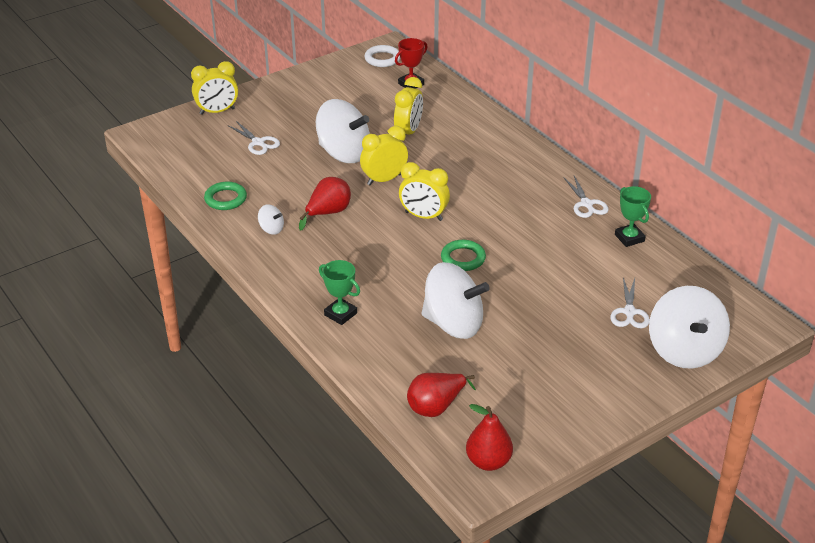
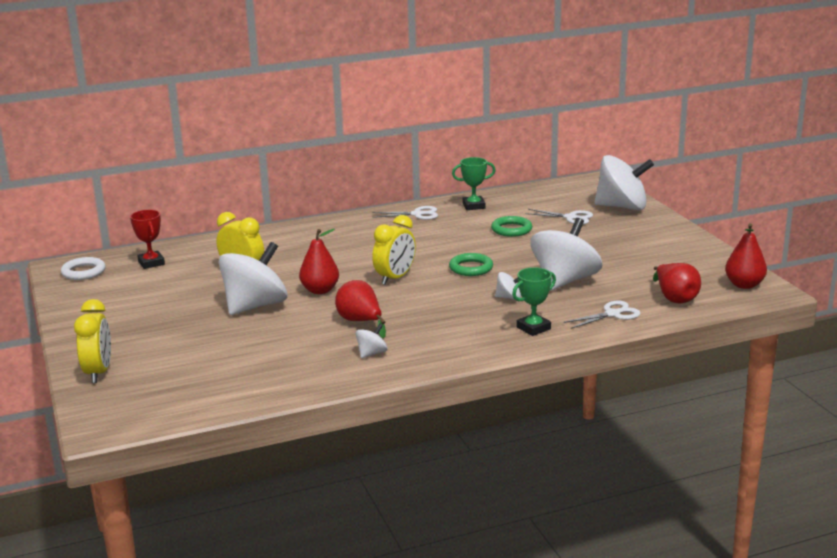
camera: 75 degrees left, 15 degrees down
green ring [204,182,247,210] -> green ring moved to [491,216,532,237]
white scissors [227,121,280,155] -> white scissors moved to [563,300,641,329]
yellow clock [360,126,408,185] -> red pear [299,229,339,294]
none -> white spinning top [495,272,521,300]

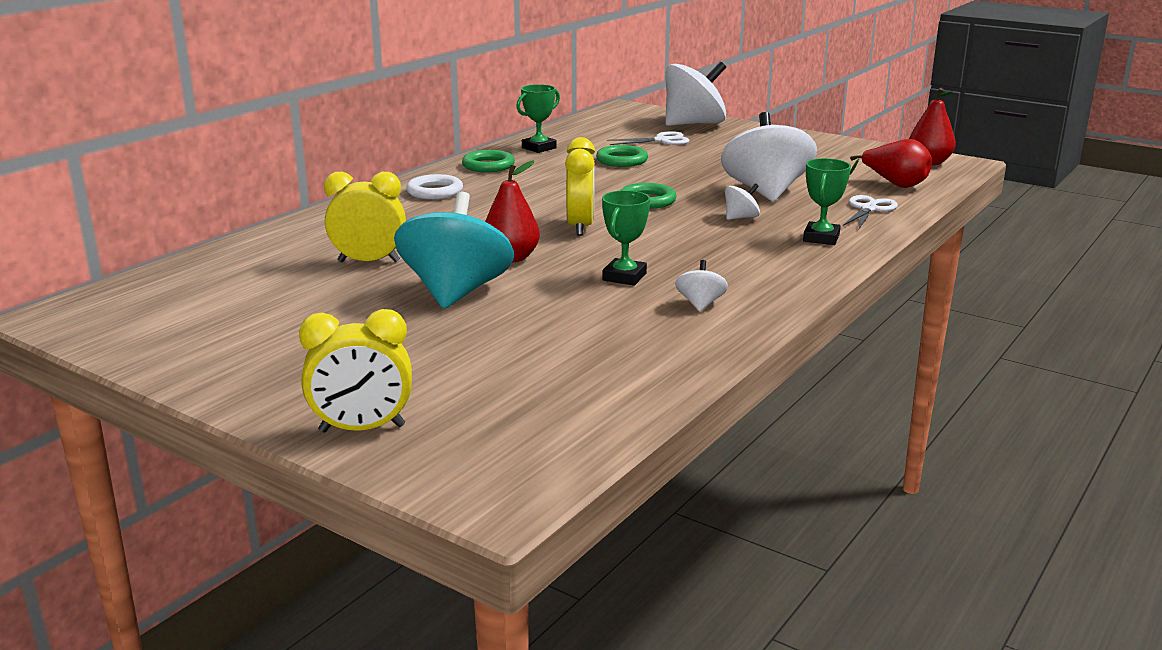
camera: 35 degrees left, 0 degrees up
white ring [61,257,106,280] -> white ring moved to [406,174,463,199]
yellow clock [74,299,111,383] -> yellow clock turned 120 degrees clockwise [299,309,412,433]
red trophy [130,210,165,269] -> none
white spinning top [218,242,288,315] -> turquoise spinning top [394,192,514,309]
red pear [335,280,386,339] -> green trophy [602,190,650,285]
white scissors [372,206,438,220] -> green ring [462,150,515,172]

